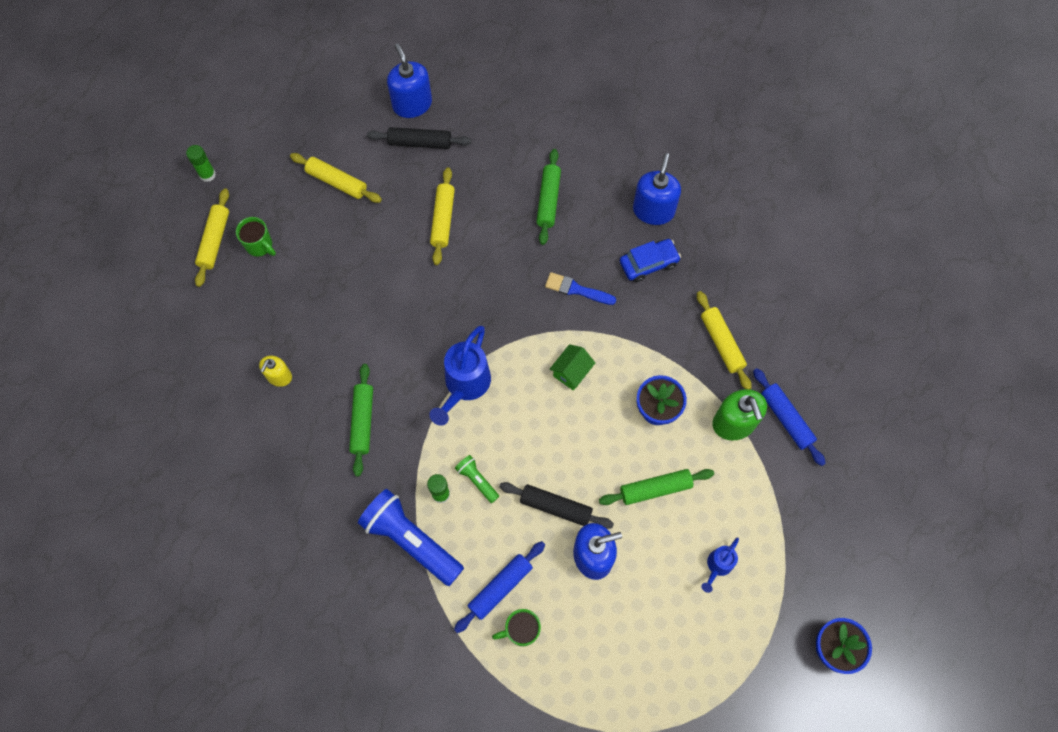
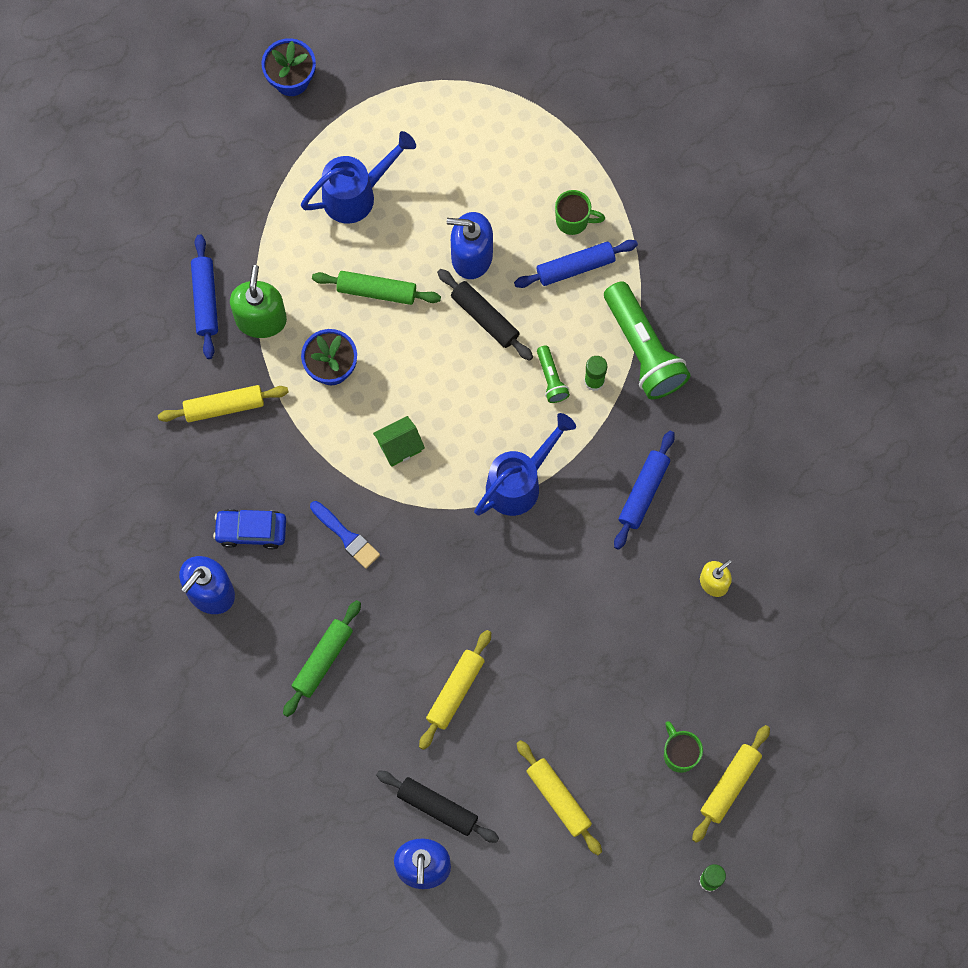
camera: 155 degrees left, 5 degrees up
green rolling pin [349,364,373,477] -> blue rolling pin [614,431,675,550]
blue flashlight [358,489,464,586] -> green flashlight [604,281,691,399]
yellow rolling pin [697,291,751,389] -> yellow rolling pin turned 75 degrees clockwise [158,385,289,422]
blue watering can [701,537,739,593] -> blue watering can [301,131,416,224], size x1.83

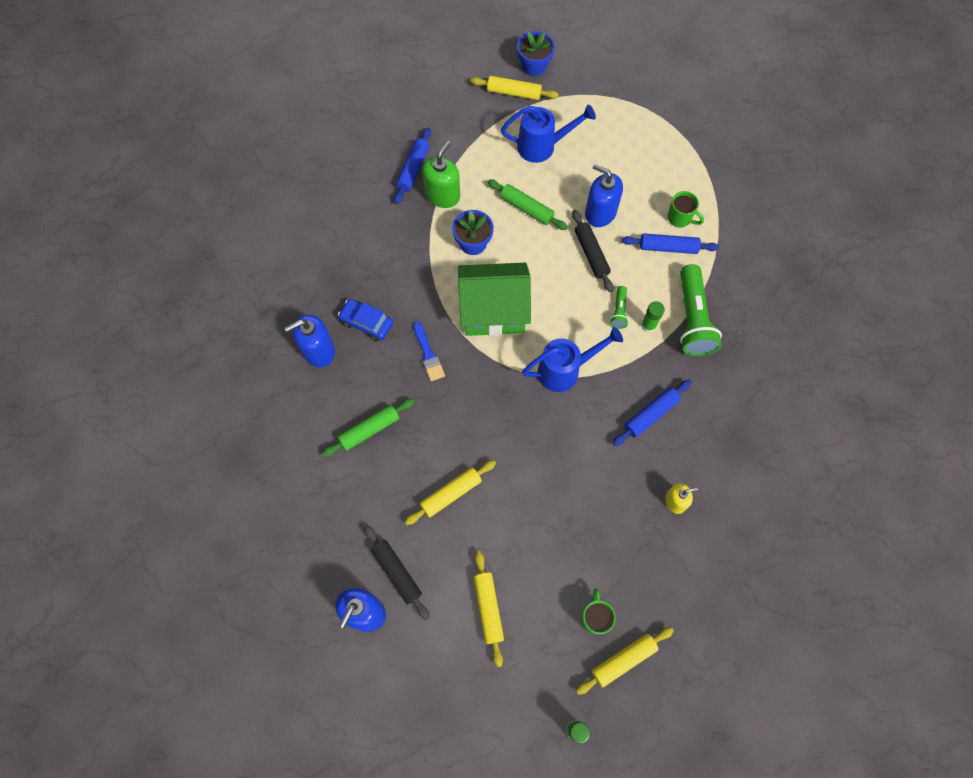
camera: 25 degrees right, 5 degrees down
yellow rolling pin [158,385,289,422] -> yellow rolling pin moved to [470,76,559,100]
green house [373,416,425,467] -> green house [458,263,531,336], size x2.30

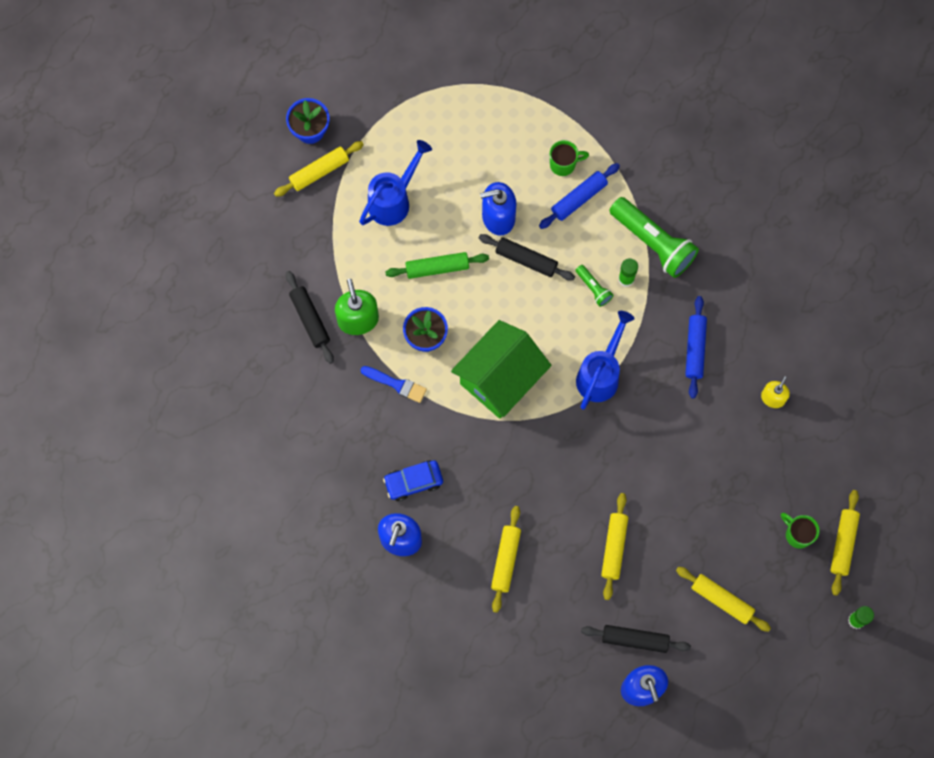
camera: 45 degrees left, 5 degrees up
green rolling pin [322,399,415,457] -> yellow rolling pin [491,506,521,613]
blue rolling pin [394,127,431,204] -> black rolling pin [286,271,334,364]
blue brush [413,321,445,381] -> blue brush moved to [360,366,427,403]

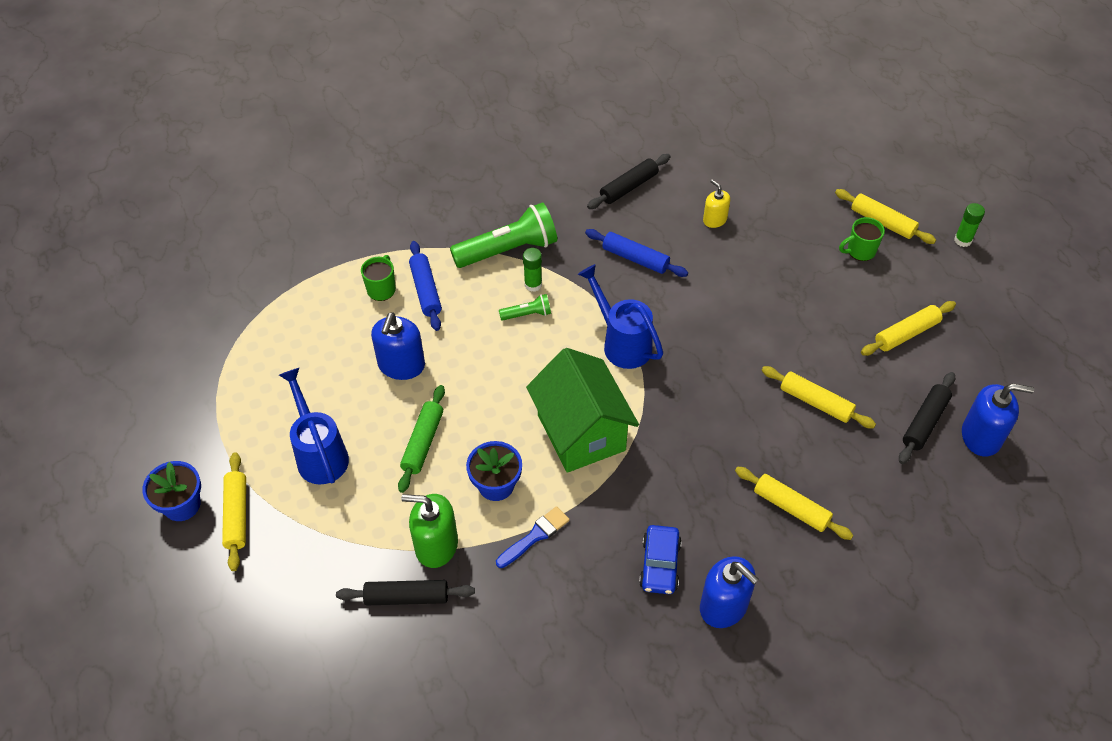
camera: 65 degrees left, 20 degrees down
black rolling pin [479,234,575,281] -> black rolling pin moved to [587,154,671,209]

